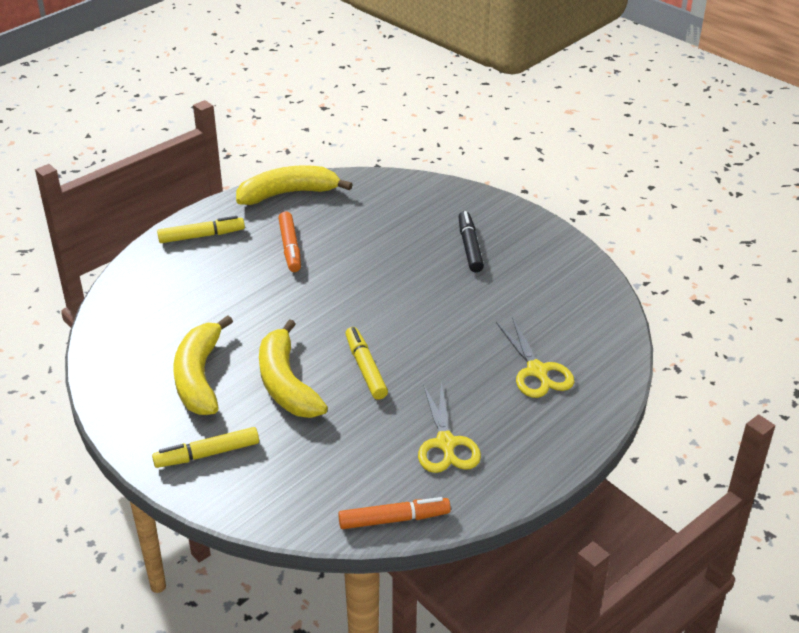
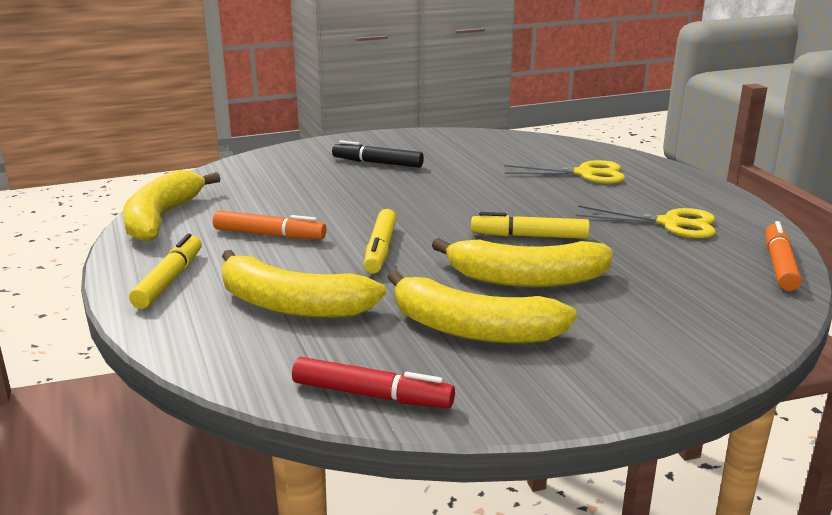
camera: 65 degrees left, 15 degrees down
yellow marker [152,427,259,468] -> yellow marker moved to [364,209,397,273]
none -> yellow banana [221,250,386,318]
none -> red marker [292,357,455,408]

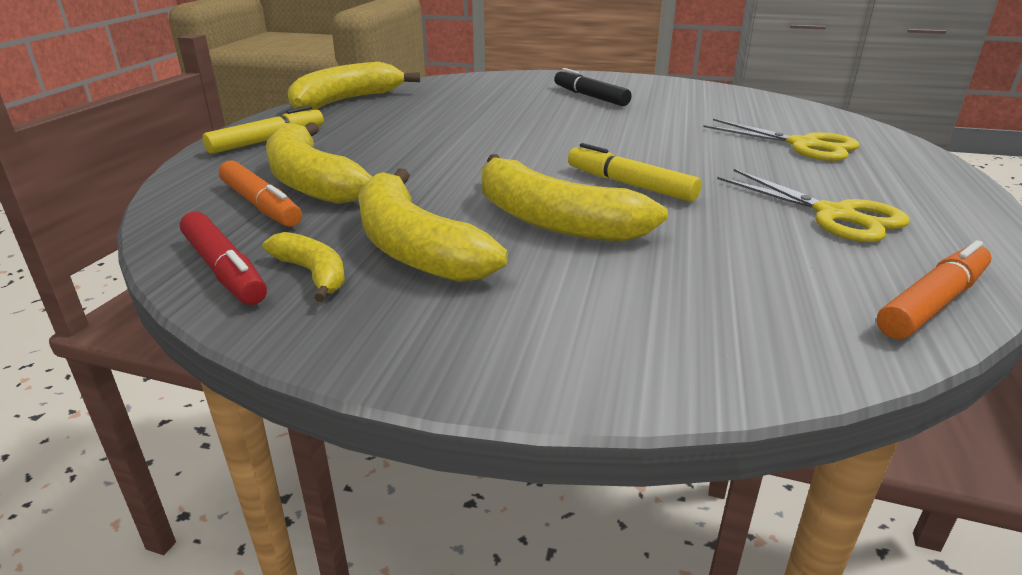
camera: 35 degrees right, 5 degrees up
orange marker [213,211,326,239] -> orange marker moved to [219,160,302,227]
yellow marker [364,209,397,273] -> none
none -> yellow banana [263,232,345,302]

